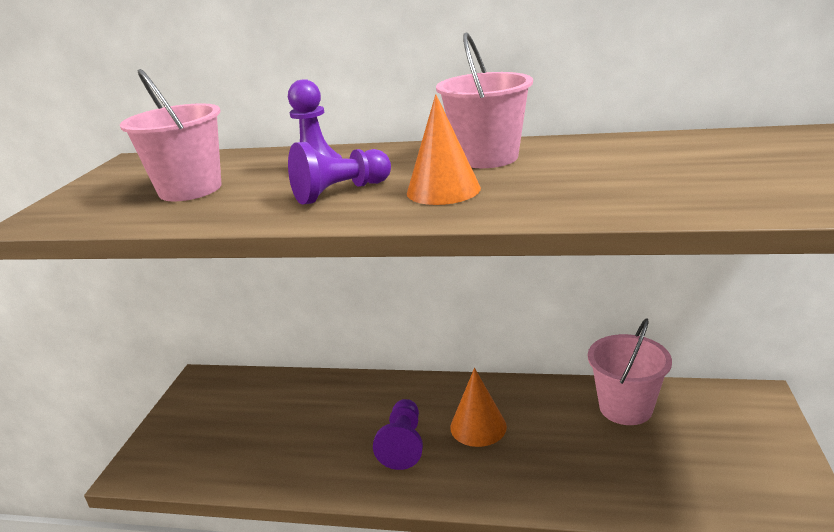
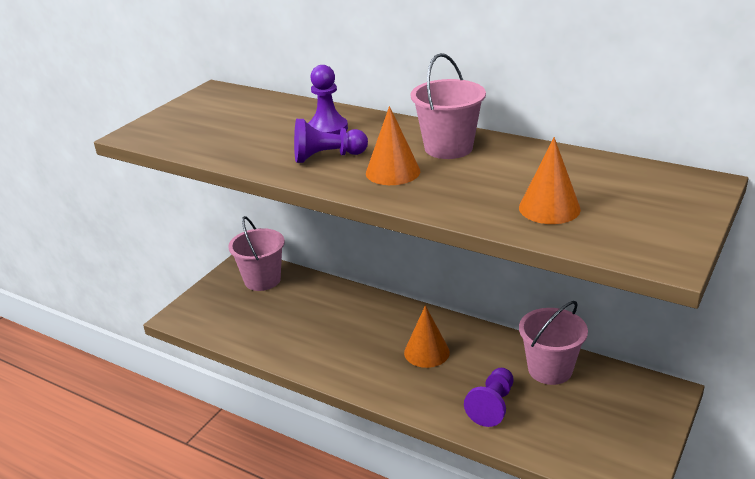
camera: 20 degrees right, 5 degrees up
pink bucket [120,69,221,201] -> pink bucket moved to [228,216,285,291]
purple pawn [373,399,423,470] -> purple pawn moved to [464,368,514,427]
none -> orange cone [519,137,581,224]

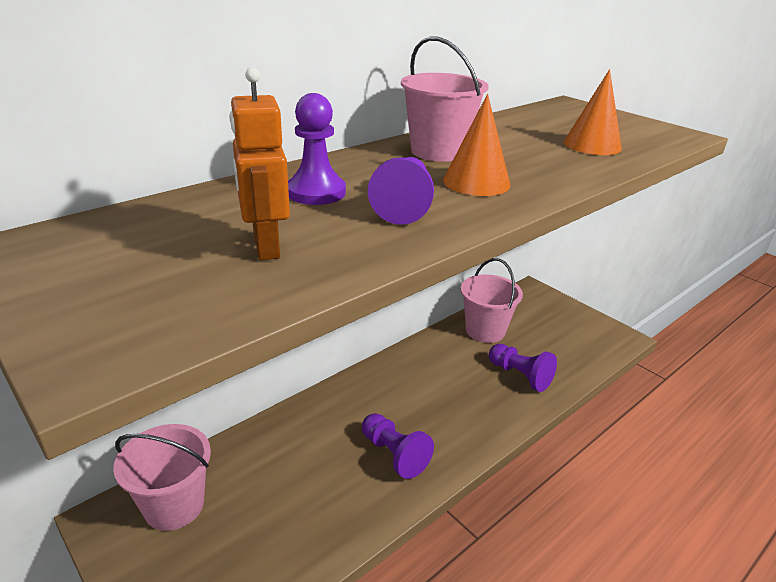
camera: 75 degrees left, 0 degrees up
orange cone [404,305,450,368] -> none
none -> orange robot [229,67,290,260]
none -> purple pawn [362,413,434,479]

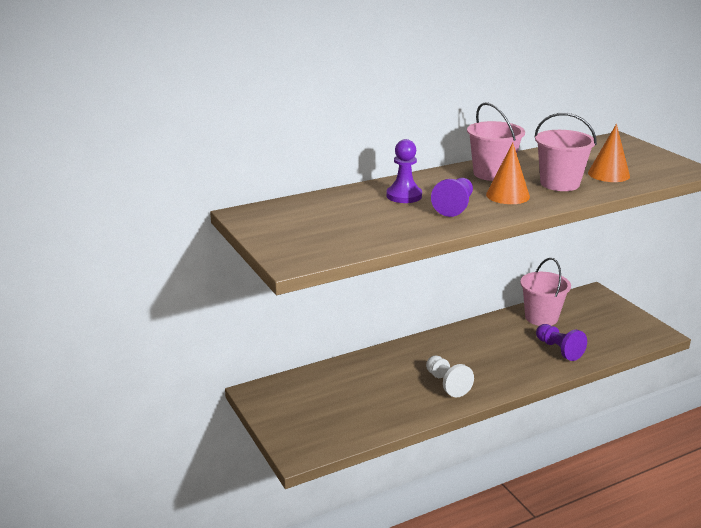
camera: 15 degrees right, 5 degrees down
pink bucket [113,424,211,531] -> pink bucket moved to [535,113,597,191]
orange robot [229,67,290,260] -> none
purple pawn [362,413,434,479] -> white pawn [426,355,474,397]

